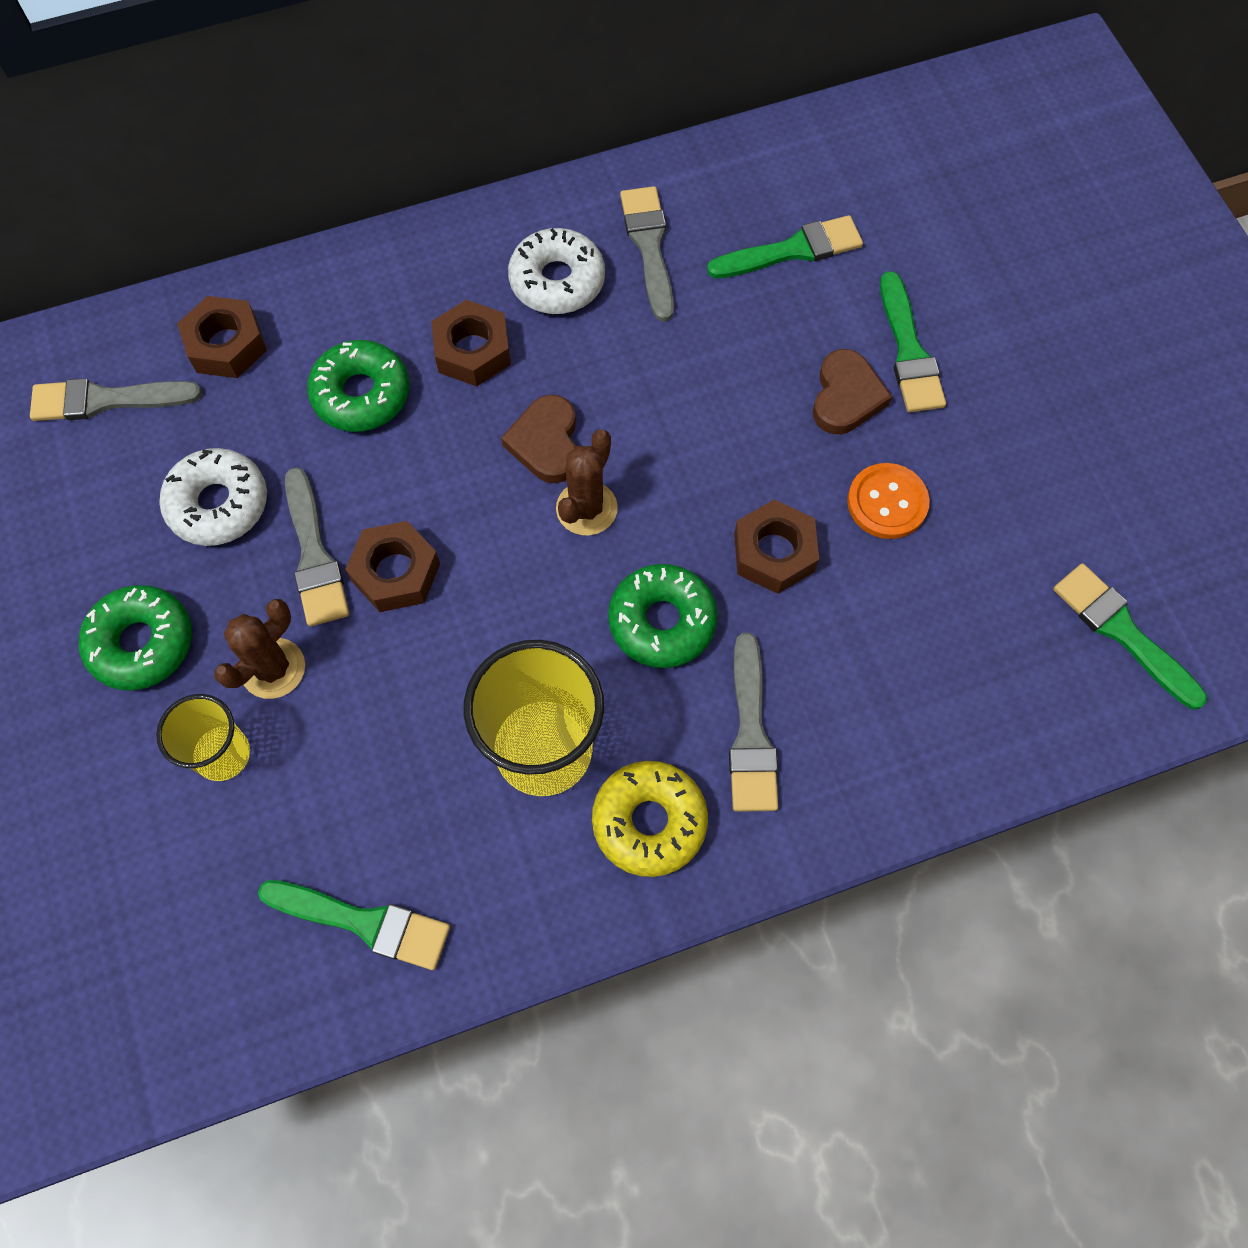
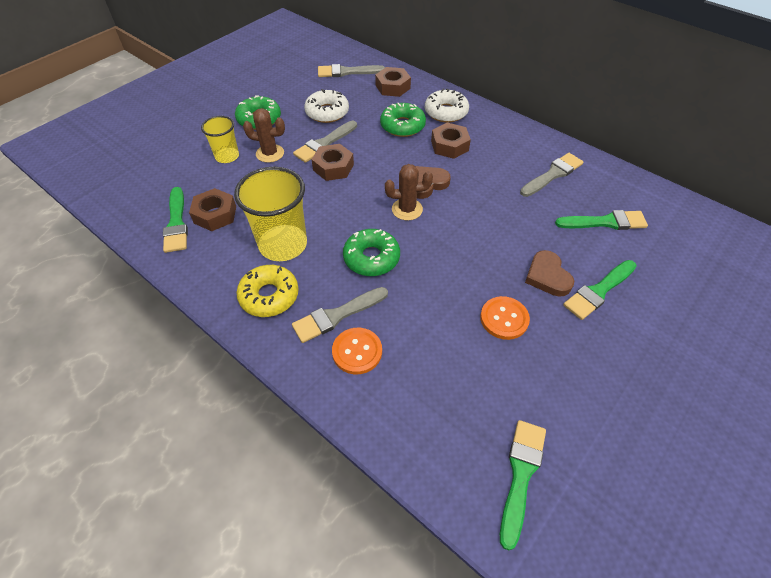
camera: 60 degrees right, 15 degrees down
grey brush [30,378,202,421] -> grey brush turned 60 degrees counterclockwise [318,64,385,77]
white donut [508,228,605,314] -> white donut moved to [425,89,469,123]
green brush [707,215,863,278] -> green brush turned 45 degrees counterclockwise [555,210,648,230]
brown nut [734,500,819,594] -> brown nut moved to [189,188,236,231]
brown heart [813,349,892,434] -> brown heart turned 90 degrees clockwise [525,250,574,297]
none -> orange button [332,328,382,374]

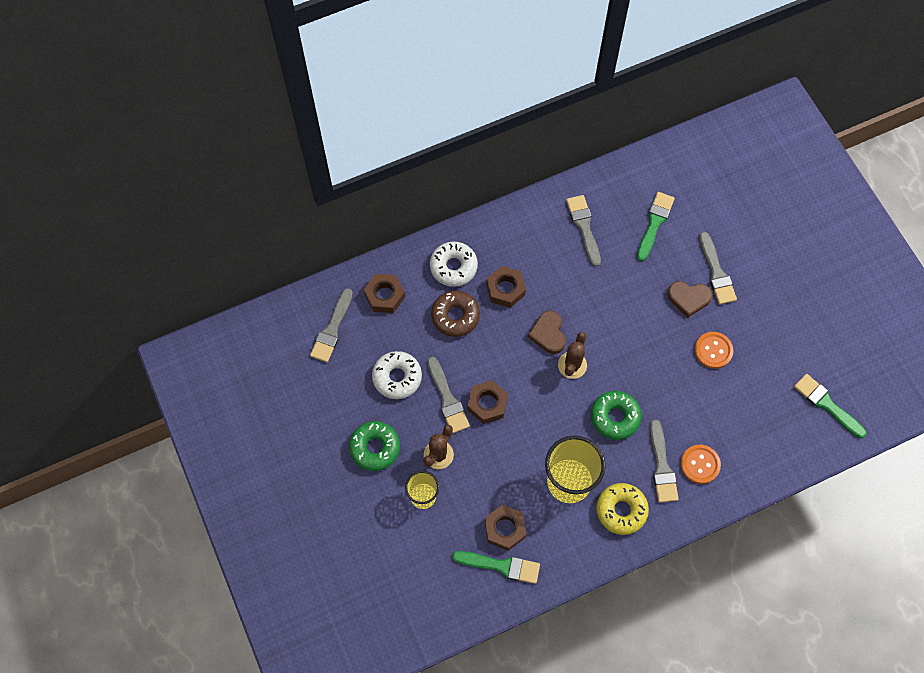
camera: 65 degrees left, 15 degrees up
green donut [380,103,426,137] -> brown donut [431,291,480,337]
green brush [563,260,637,320] -> grey brush [699,232,737,305]

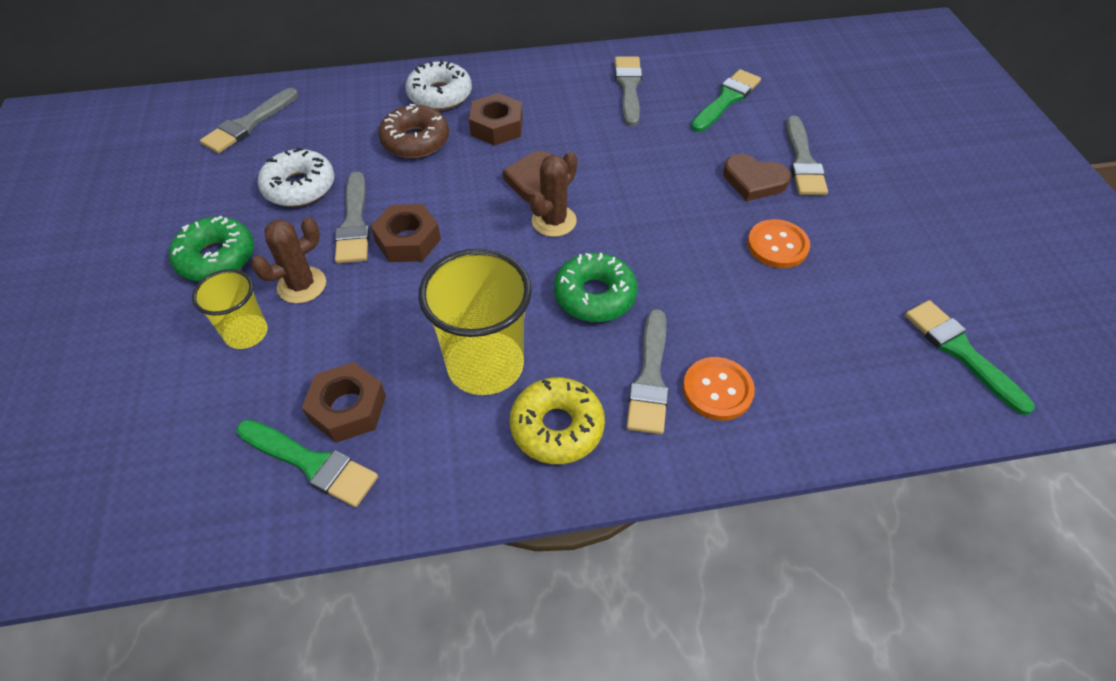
camera: 15 degrees right, 15 degrees down
brown nut [364,274,405,313] -> none

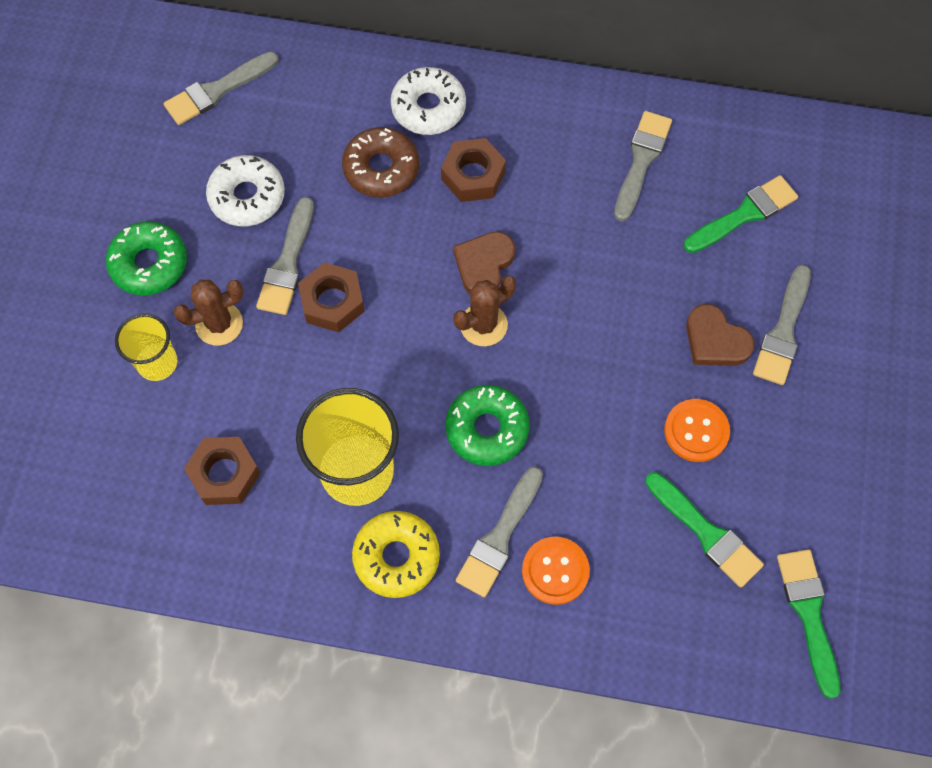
camera: 20 degrees right, 15 degrees up
green brush [237,420,378,507] -> green brush moved to [645,472,764,588]

